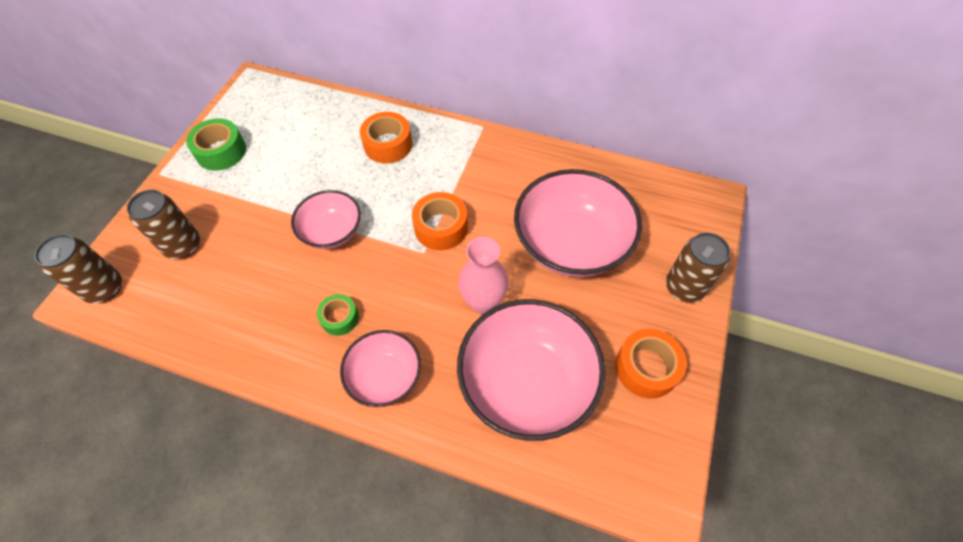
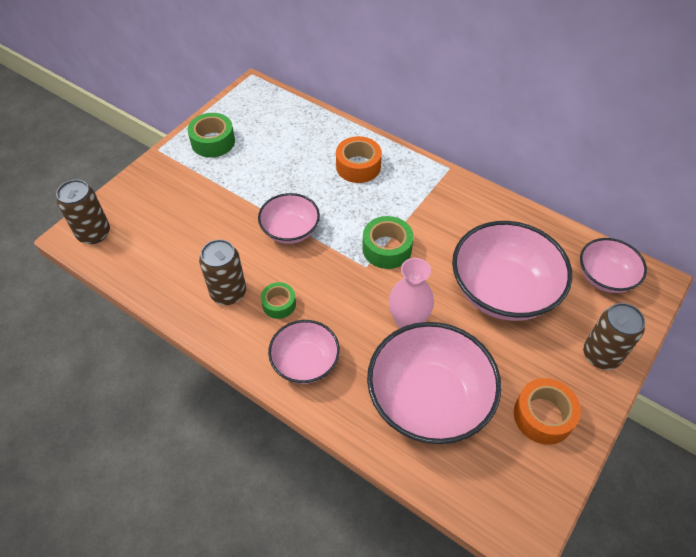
camera: 15 degrees right, 5 degrees down
brown can [127,190,200,259] -> brown can moved to [199,239,246,305]
orange tape [412,192,468,250] -> green tape [362,216,414,269]
none -> pink bowl [580,238,647,293]

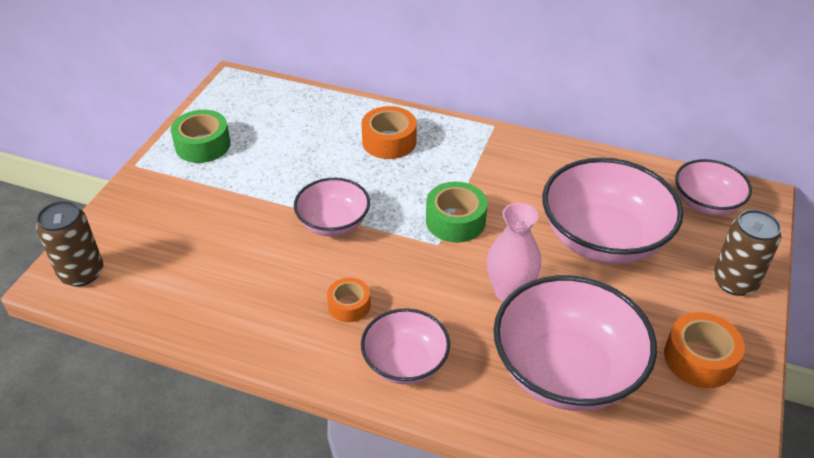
camera: 15 degrees left, 10 degrees down
brown can [199,239,246,305] -> none
green tape [261,282,296,319] -> orange tape [327,278,371,322]

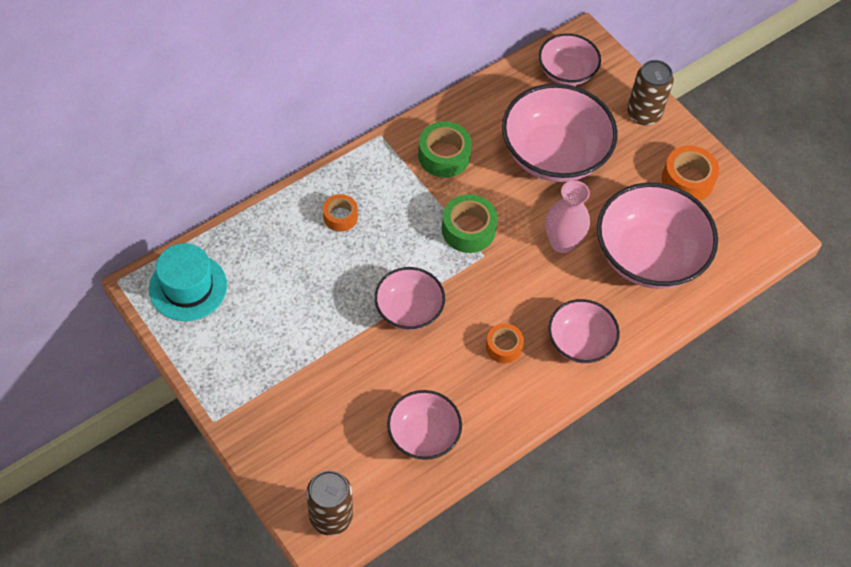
camera: 60 degrees left, 15 degrees up
green tape [171,110,231,163] -> green tape moved to [418,121,472,178]
orange tape [361,106,417,159] -> orange tape [323,194,358,232], size x0.64
none -> turquoise hat [149,243,227,321]
none -> pink bowl [387,390,462,460]

